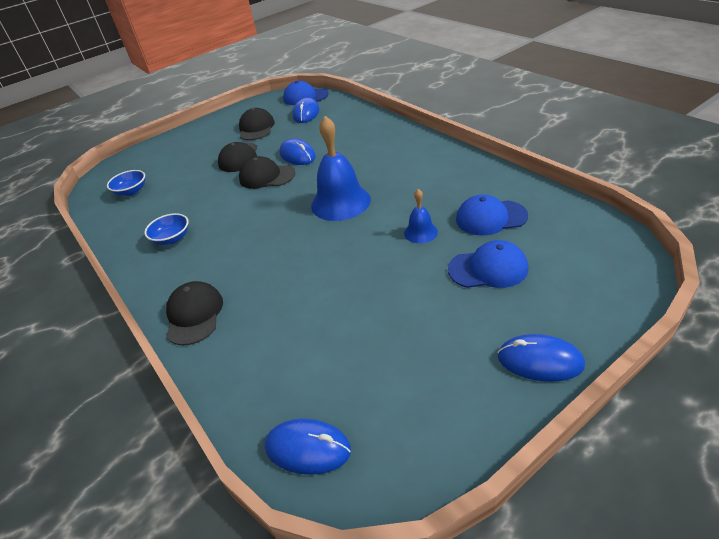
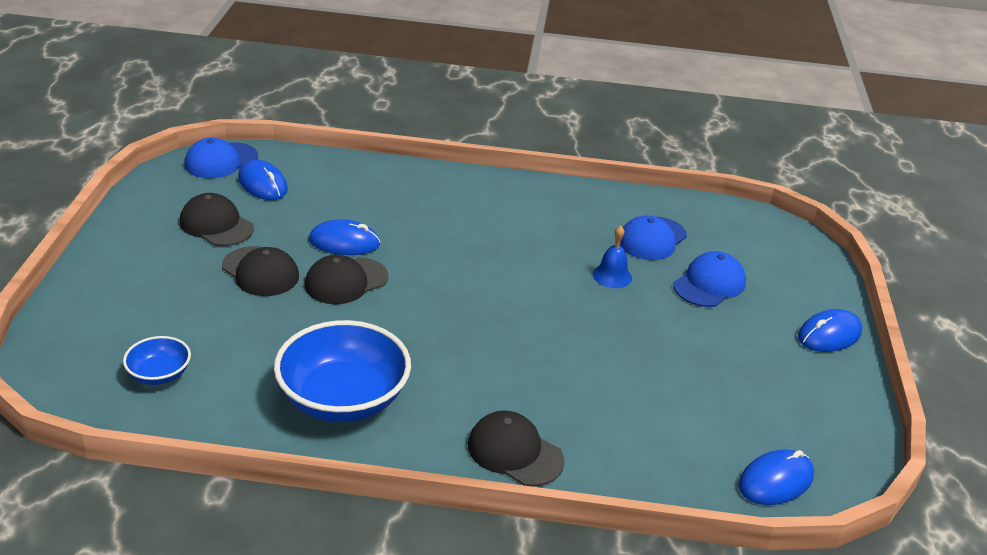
camera: 55 degrees left, 5 degrees down
blue bowl [144,213,189,245] -> blue bowl [274,320,411,422], size x2.03
blue bell [311,116,371,221] -> none

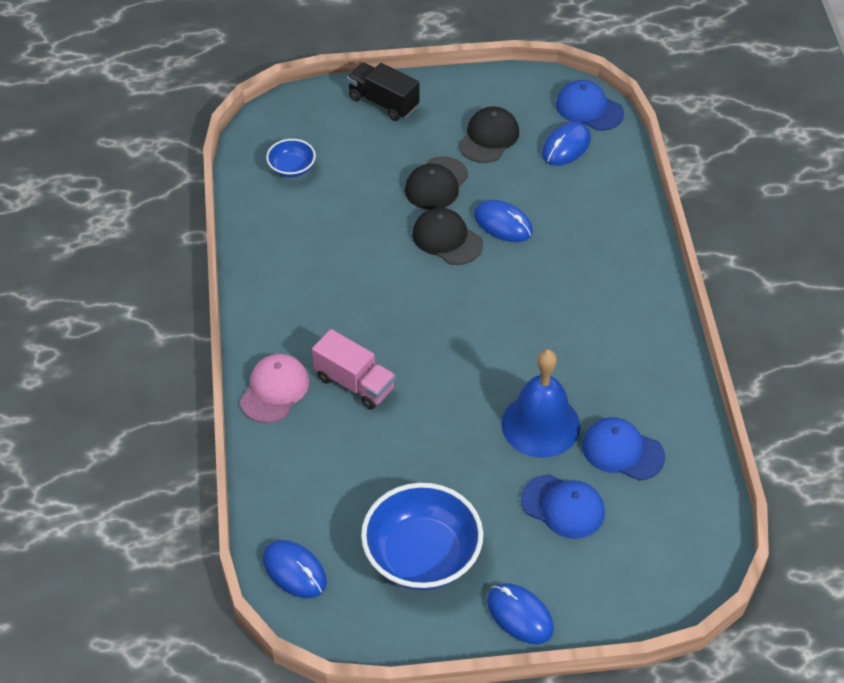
camera: 80 degrees right, 15 degrees up
blue bowl [274,320,411,422] -> blue bowl moved to [361,483,483,590]
blue mouse [309,219,380,255] -> blue mouse turned 45 degrees counterclockwise [474,200,533,242]
black cap [468,410,565,487] -> pink cap [240,354,309,423]
blue bell [593,226,632,288] -> blue bell [501,349,580,458], size x1.98
none -> pink truck [312,329,396,410]
none -> black truck [347,63,419,121]

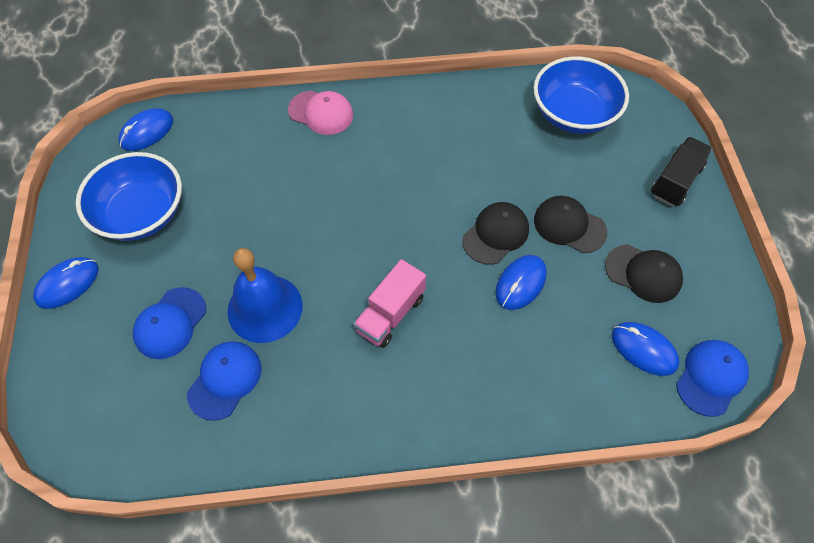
camera: 90 degrees right, 10 degrees up
blue bowl [266,139,316,178] -> blue bowl [534,56,629,134], size x2.03
pink truck [312,329,396,410] -> pink truck moved to [353,259,426,348]

